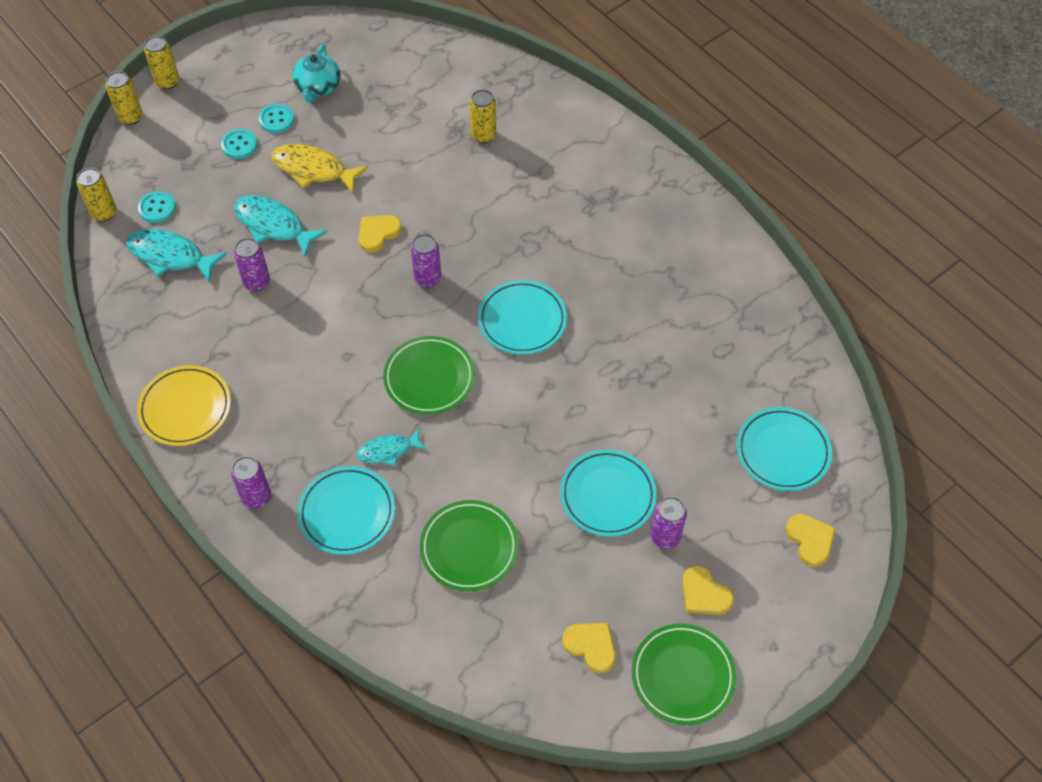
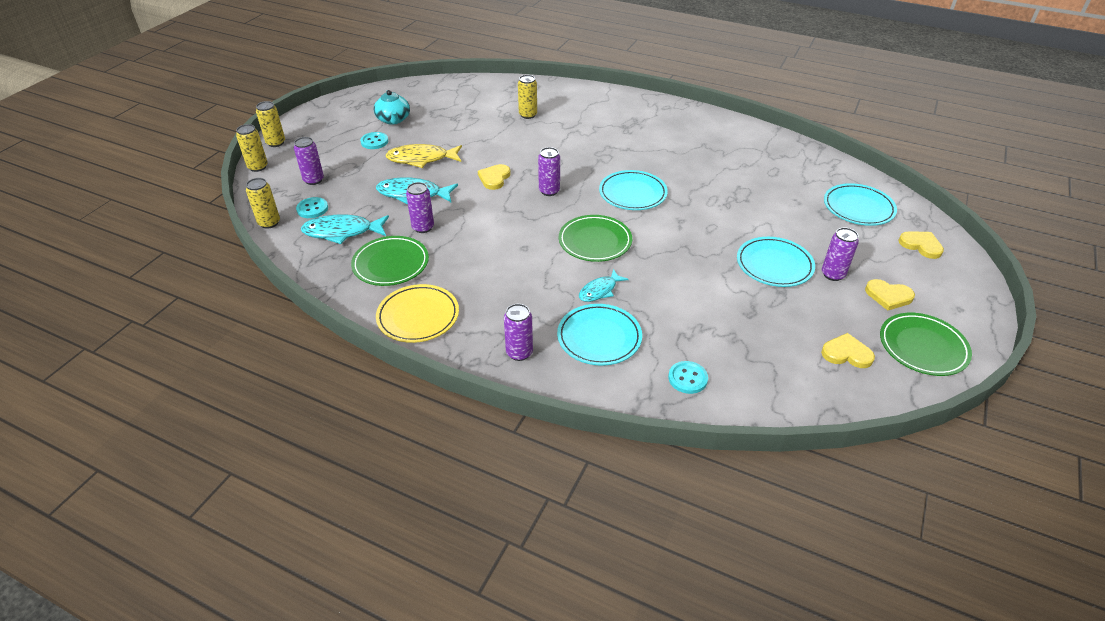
camera: 25 degrees left, 15 degrees down
turquoise button [221,129,257,159] -> turquoise button moved to [668,361,708,394]
green plate [420,500,518,591] -> green plate moved to [351,236,429,286]
none -> purple can [294,137,324,185]

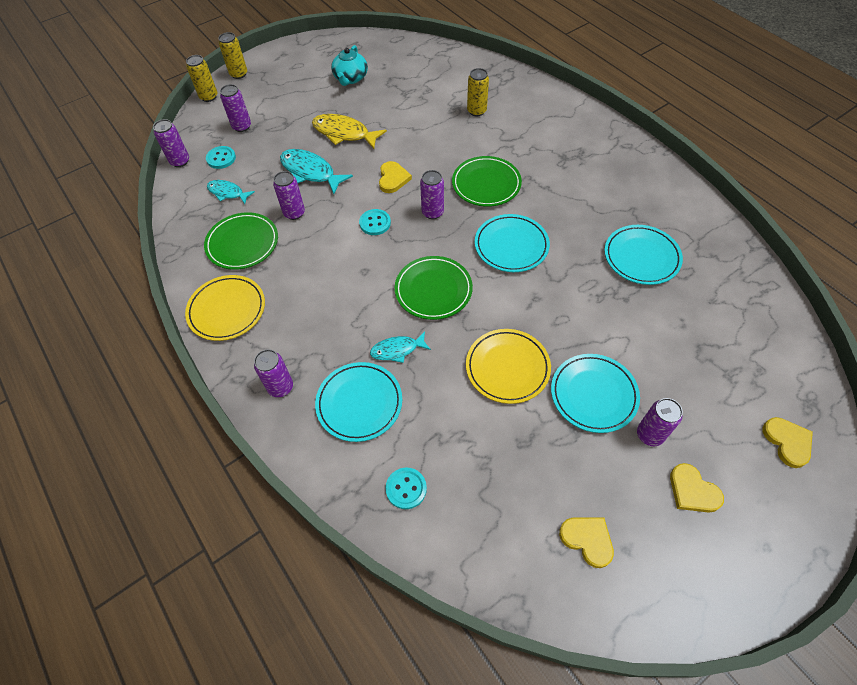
camera: 30 degrees right, 15 degrees up
yellow can [246,178,280,229] -> purple can [153,119,189,167]
turquoise fish [301,215,389,244] -> turquoise fish [207,180,255,204], size x0.61
turquoise button [360,132,388,149] -> turquoise button moved to [359,209,391,235]
yellow heart [478,164,511,190] -> yellow heart turned 135 degrees clockwise [379,161,412,193]
turquoise plate [824,183,897,226] -> turquoise plate moved to [605,225,683,285]
green plate [880,313,972,376] -> green plate moved to [452,156,522,207]
none -> yellow plate [466,329,551,404]

